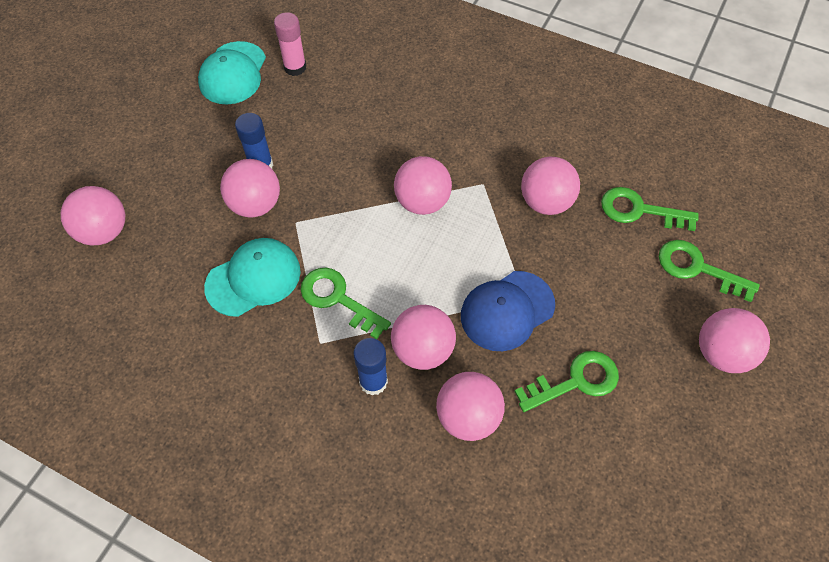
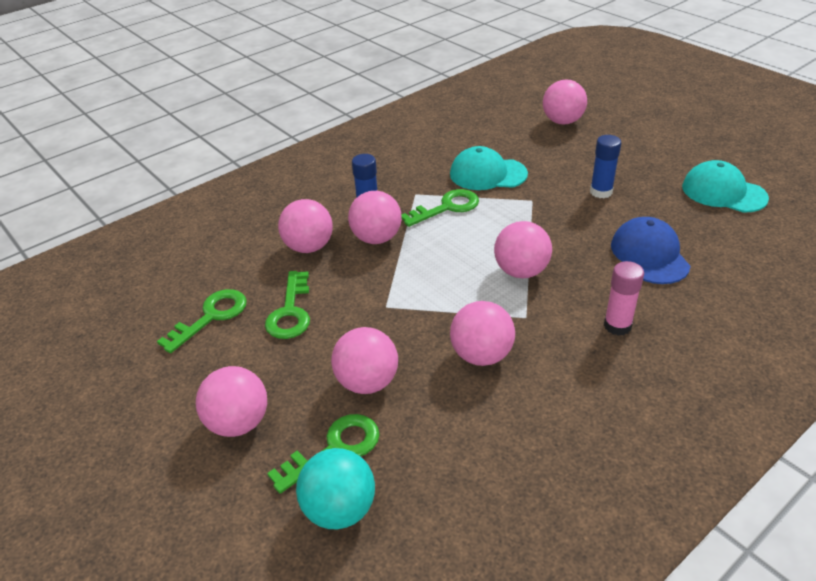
camera: 115 degrees right, 20 degrees down
turquoise cap [204,238,301,317] -> turquoise cap turned 105 degrees clockwise [450,146,528,190]
pink ball [220,159,280,218] -> pink ball moved to [331,327,398,394]
pink glue stick [274,12,306,76] -> pink glue stick moved to [604,261,644,336]
blue cap [461,271,555,351] -> blue cap moved to [611,217,691,284]
green key [601,187,699,231] -> green key moved to [157,289,247,353]
none -> turquoise ball [296,448,375,529]

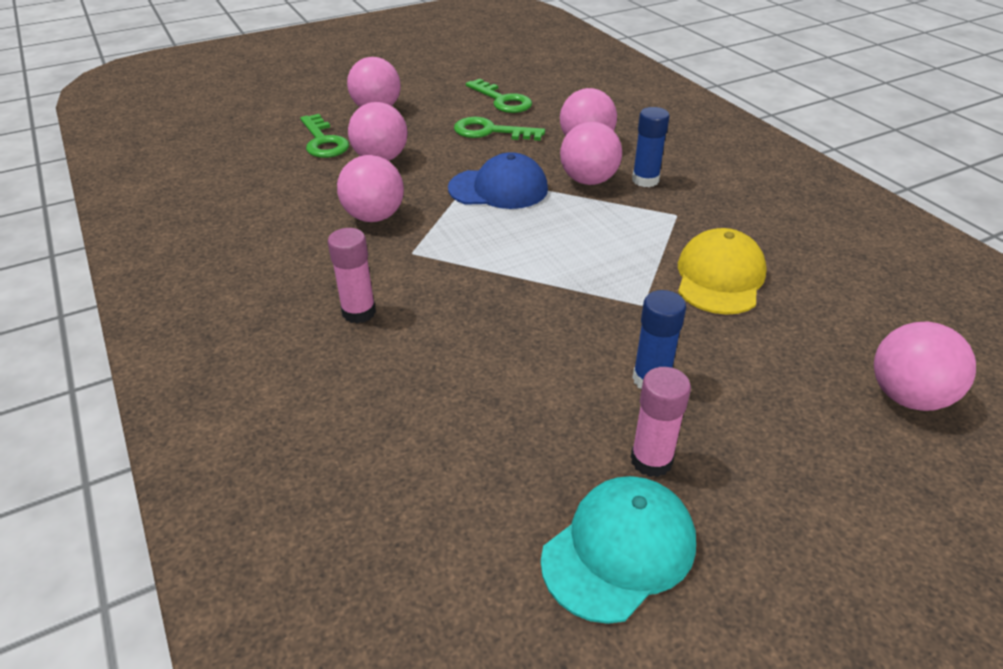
camera: 100 degrees right, 0 degrees up
turquoise ball [296,448,375,529] -> none
green key [401,189,479,227] -> none
turquoise cap [450,146,528,190] -> yellow cap [678,228,767,315]
pink ball [494,221,552,278] -> none
blue cap [611,217,691,284] -> blue cap moved to [448,152,548,209]
none -> pink glue stick [631,367,691,477]

